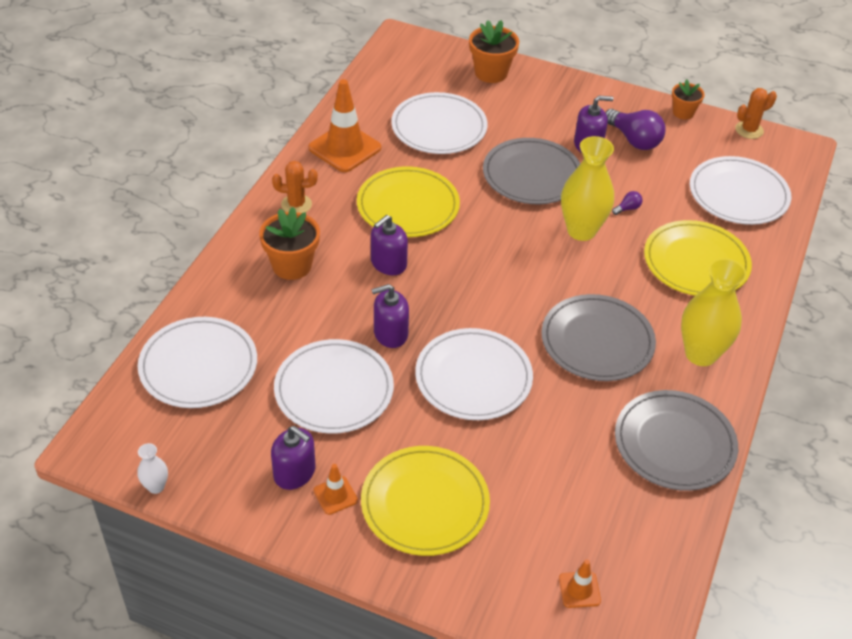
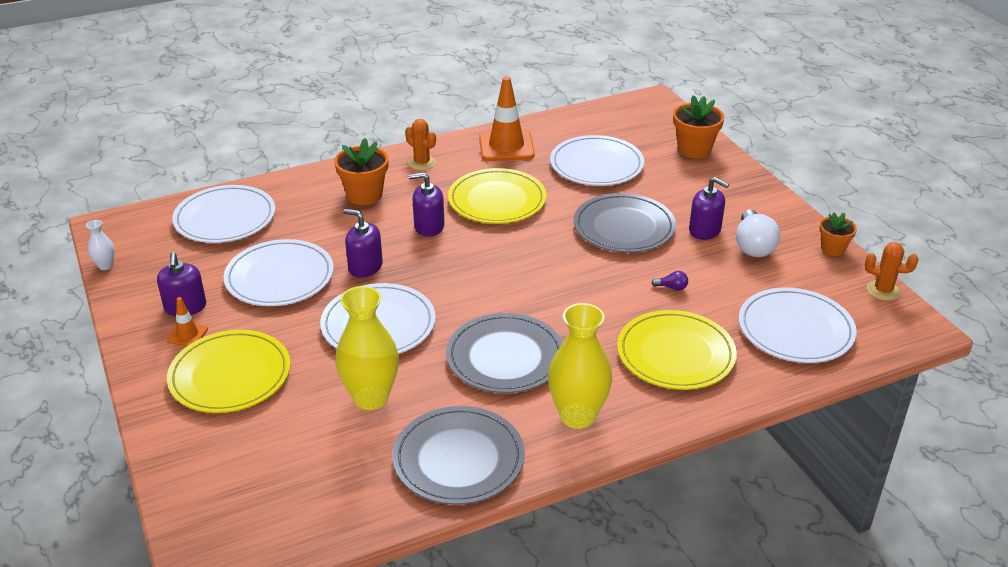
camera: 45 degrees right, 10 degrees down
orange traffic cone [559,559,601,608] -> none
yellow vase [561,136,614,241] -> yellow vase moved to [335,286,399,410]
purple light bulb [605,109,666,150] -> white light bulb [736,210,780,257]

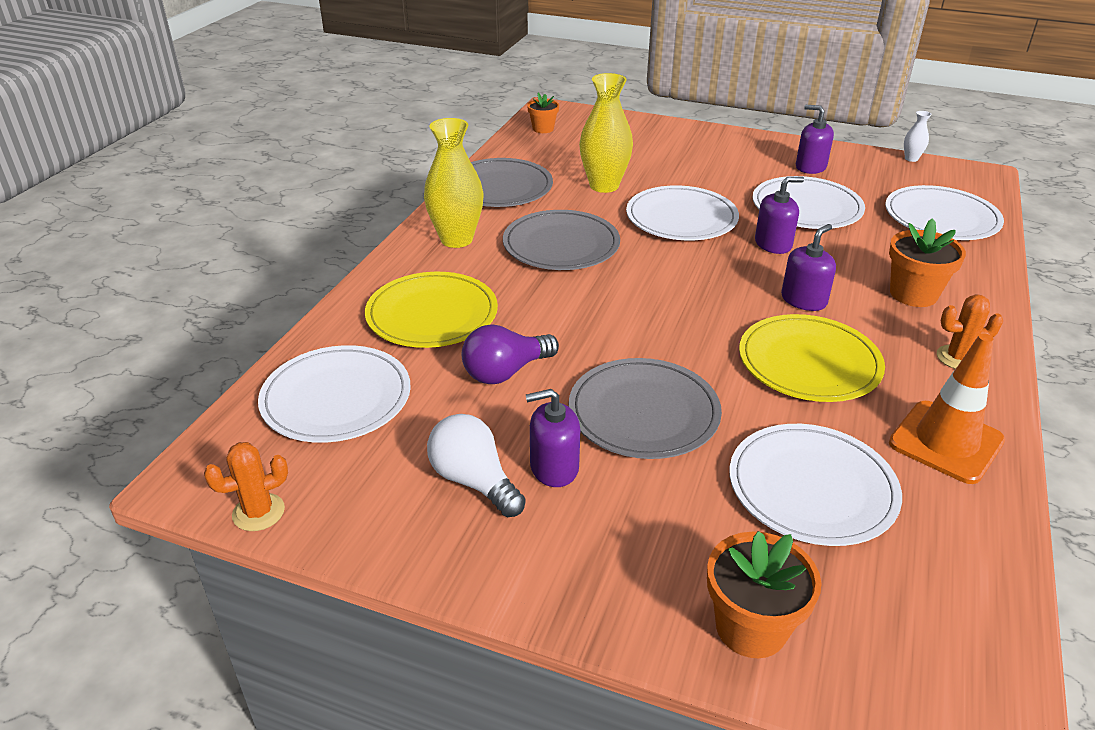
camera: 135 degrees right, 0 degrees up
orange traffic cone [166,297,208,347] -> none
yellow plate [167,330,291,413] -> none
purple light bulb [651,271,688,291] -> purple light bulb [462,324,559,384], size x2.26
orange flower pot [819,212,857,256] -> orange flower pot moved to [527,93,559,133]

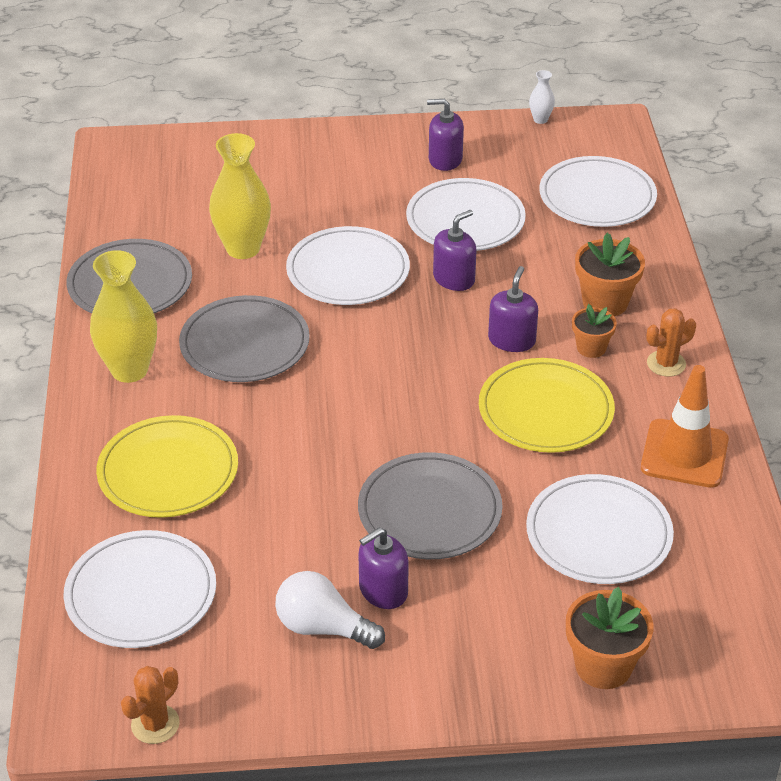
camera: 25 degrees left, 5 degrees up
purple light bulb [462,324,559,384] -> none
orange flower pot [527,93,559,133] -> orange flower pot moved to [572,304,617,358]

